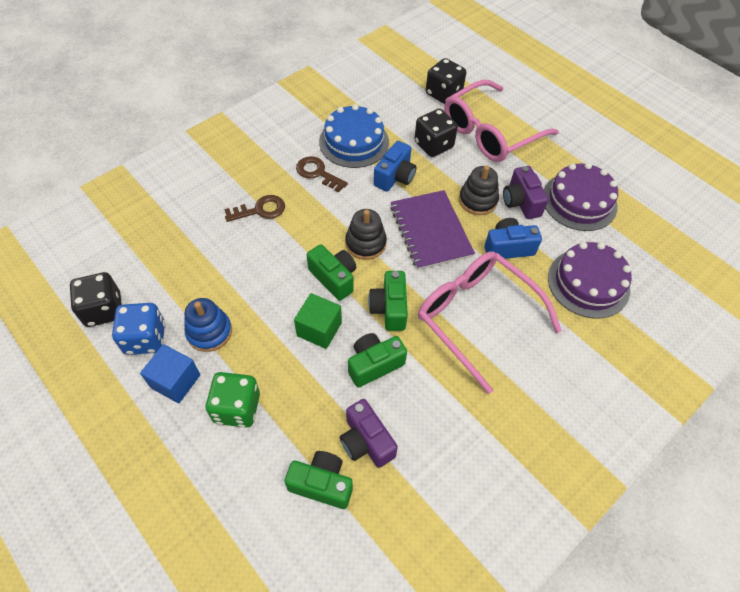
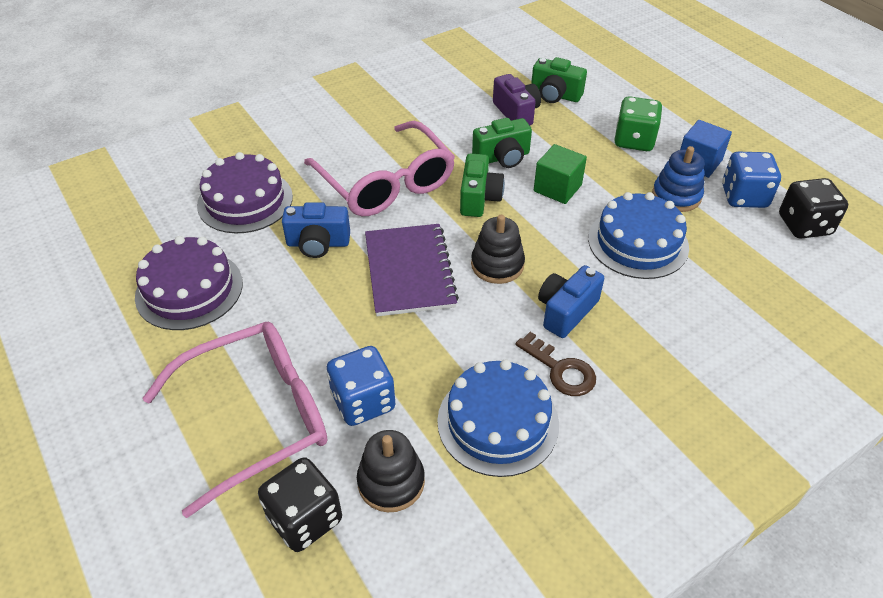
camera: 170 degrees left, 10 degrees down
brown key [224,195,285,222] -> none
green camera [307,244,356,301] -> none
blue camera [374,141,417,192] -> blue camera moved to [538,265,604,338]
black dice [414,109,458,157] -> blue dice [327,346,395,426]
black stacking toy [459,165,499,215] -> black stacking toy moved to [357,430,425,512]
purple camera [503,166,548,219] -> none
none -> blue cake [588,192,689,279]

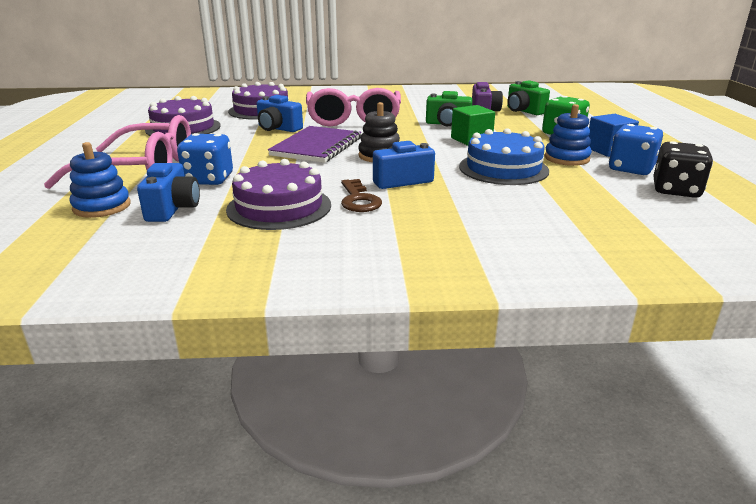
camera: 30 degrees right, 20 degrees down
black dice [258,457,342,552] -> blue stacking toy [70,142,130,218]
black stacking toy [357,430,425,512] -> blue camera [137,163,200,222]
blue cake [437,359,559,477] -> purple cake [226,159,331,230]
green camera [460,153,505,217] -> none

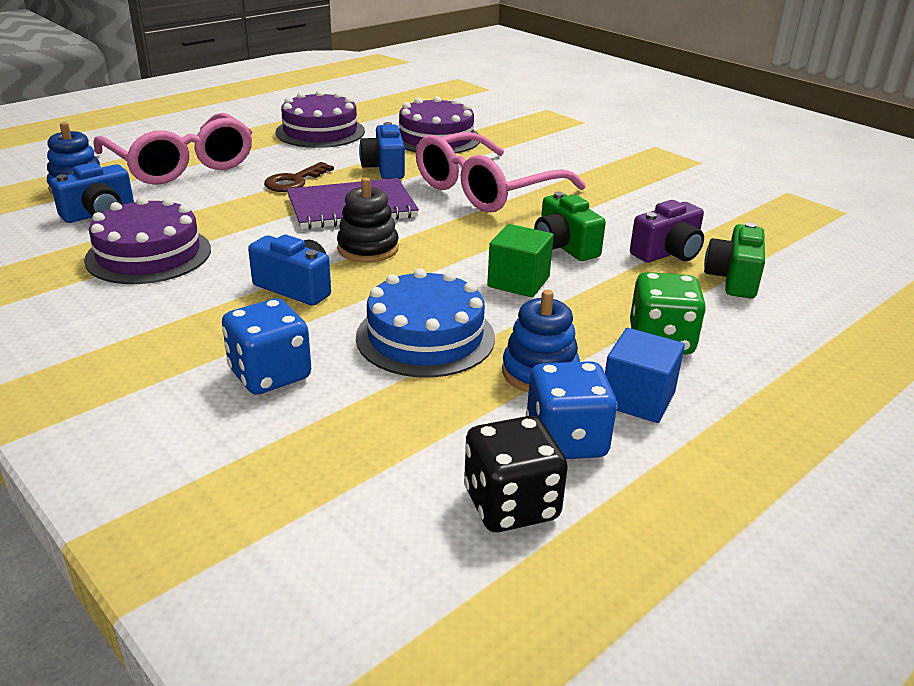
camera: 50 degrees right, 5 degrees up
blue dice [177,133,233,185] -> blue dice moved to [222,298,311,395]
brown key [341,179,382,212] -> brown key moved to [264,162,334,192]

